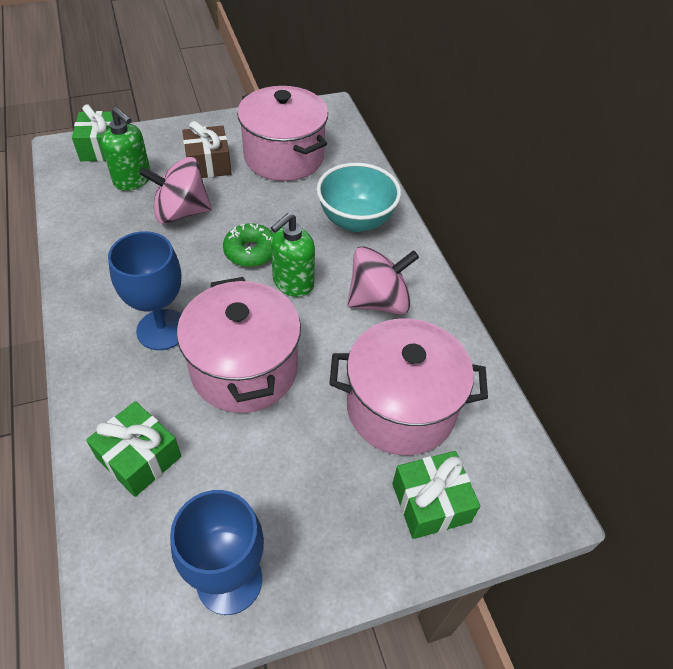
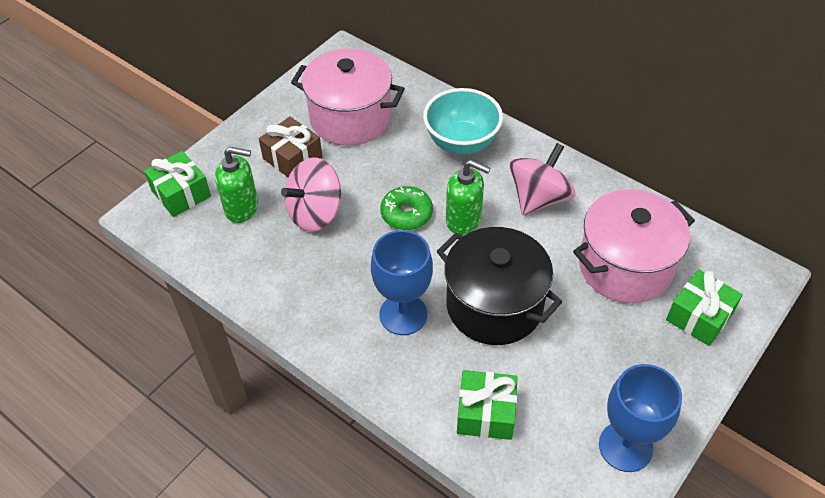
camera: 30 degrees left, 0 degrees up
pink pot [177,277,301,413] -> black pot [437,227,562,345]
green soap dispenser [271,213,315,297] -> green soap dispenser turned 75 degrees counterclockwise [446,160,490,235]

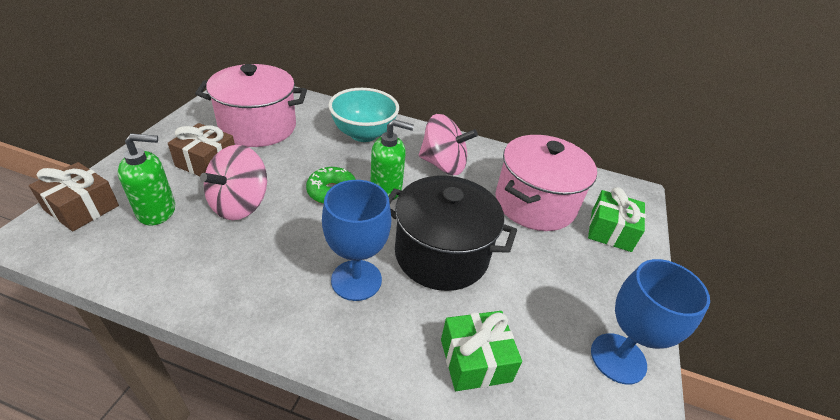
camera: 25 degrees left, 10 degrees down
green gift [144,151,211,217] -> brown gift [29,162,119,231]
pink spinning top [510,143,575,215] -> pink spinning top turned 90 degrees clockwise [419,114,478,175]

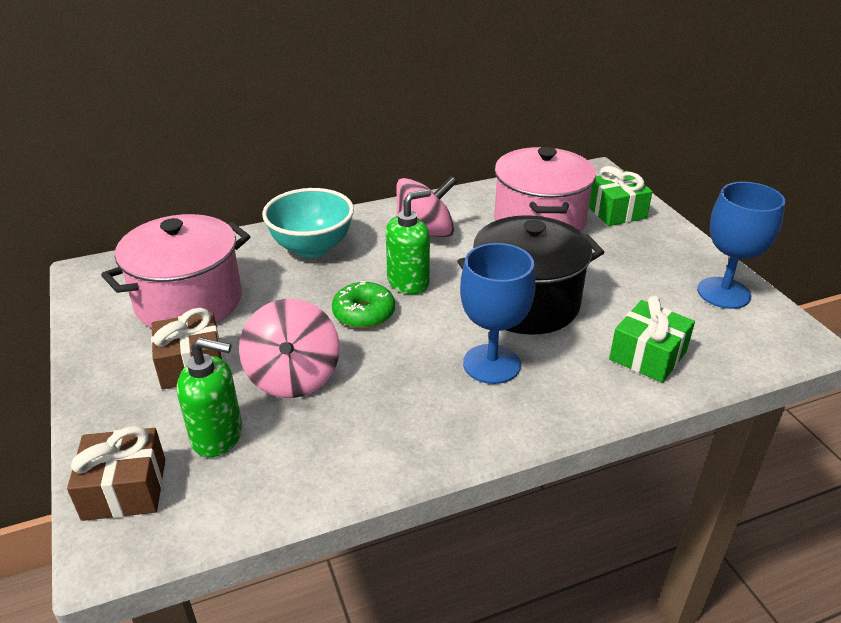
camera: 35 degrees left, 5 degrees down
green soap dispenser [118,133,175,226] -> green soap dispenser turned 60 degrees clockwise [177,337,242,457]

